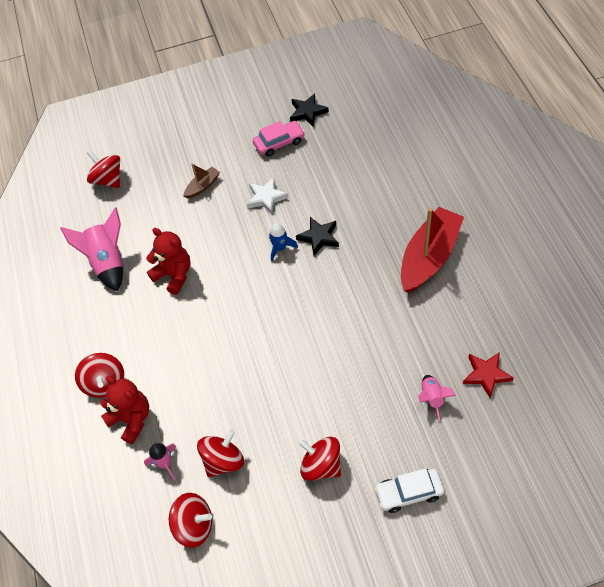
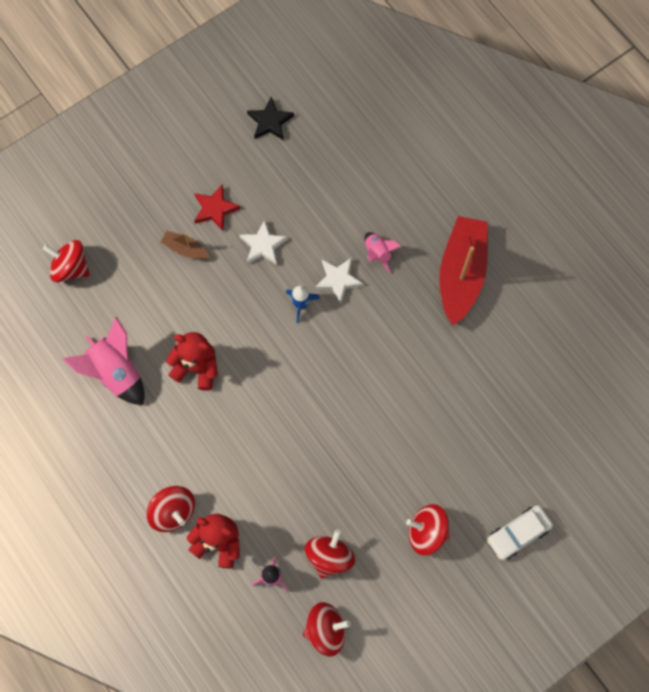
camera: 25 degrees left, 15 degrees up
brown boat [183,163,220,199] -> brown boat turned 90 degrees counterclockwise [161,231,210,259]
pink car [253,121,305,157] -> none
black star [296,217,339,256] -> white star [315,258,364,305]
pink rocket [419,375,456,421] -> pink rocket moved to [364,232,402,274]
red star [463,352,514,398] -> red star moved to [194,184,241,231]

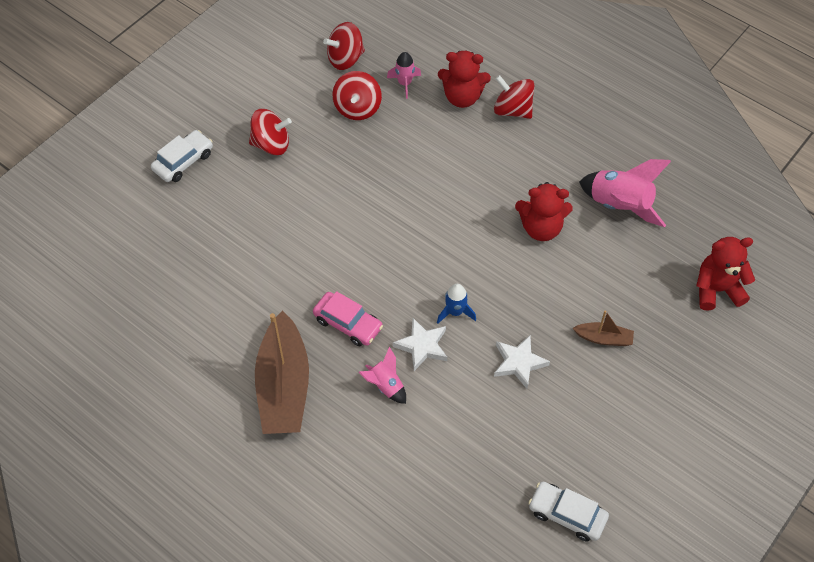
camera: 165 degrees right, 15 degrees down
red spinning top [43,240,90,282] -> red teddy bear [696,237,755,311]
red star [194,184,241,231] -> none
black star [247,96,294,141] -> white car [528,482,609,542]
red boat [439,216,488,326] -> brown boat [255,311,309,434]
none -> pink car [313,291,383,346]

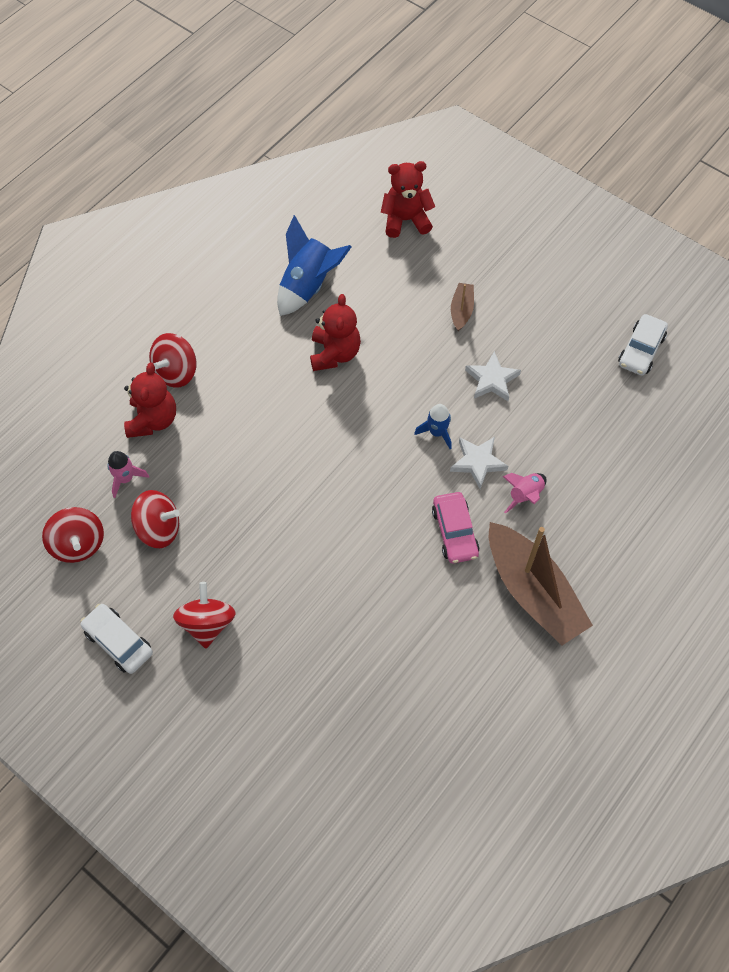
camera: 90 degrees left, 5 degrees up
white car [151,130,213,182] -> white car moved to [80,604,153,674]
brown boat [255,311,309,434] -> brown boat turned 60 degrees clockwise [489,522,593,646]
pink car [313,291,383,346] -> pink car turned 135 degrees clockwise [432,492,480,563]
pink rocket [579,159,671,227] -> blue rocket [277,215,352,316]
red teddy bear [696,237,755,311] -> red teddy bear turned 90 degrees clockwise [381,161,435,238]

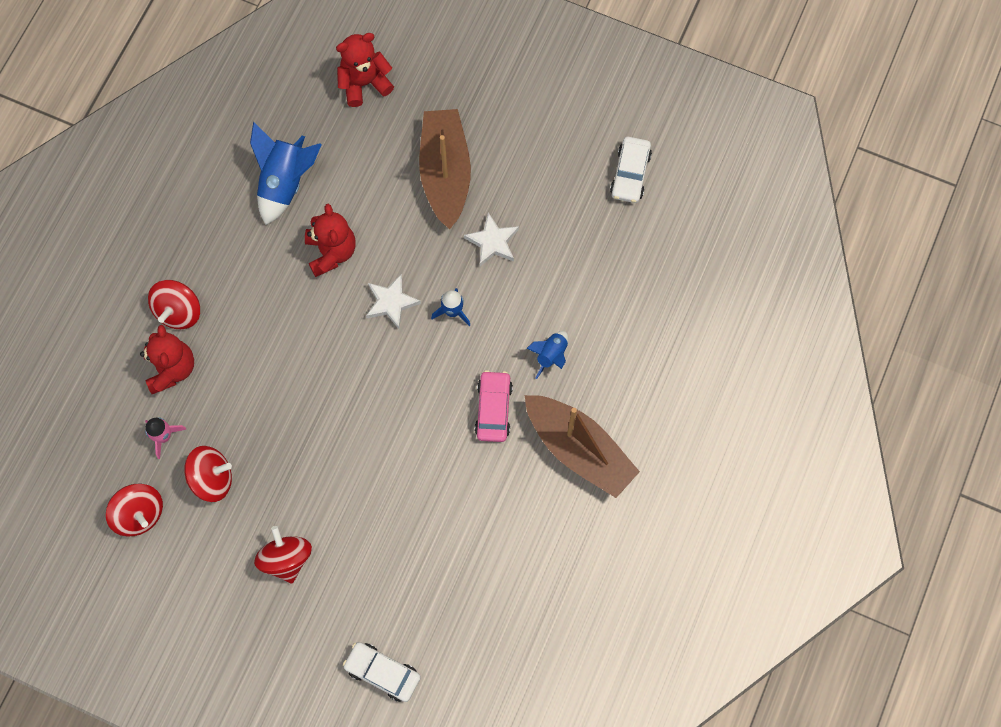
camera: 15 degrees left, 10 degrees up
white car [80,604,153,674] -> white car moved to [343,642,421,702]
pink car [432,492,480,563] -> pink car turned 150 degrees counterclockwise [475,370,513,442]
white star [450,437,508,489] -> white star moved to [366,274,421,329]
brown boat [451,283,474,331] -> brown boat [419,109,471,230], size x2.18
pink rocket [503,473,547,514] -> blue rocket [526,331,568,379]

